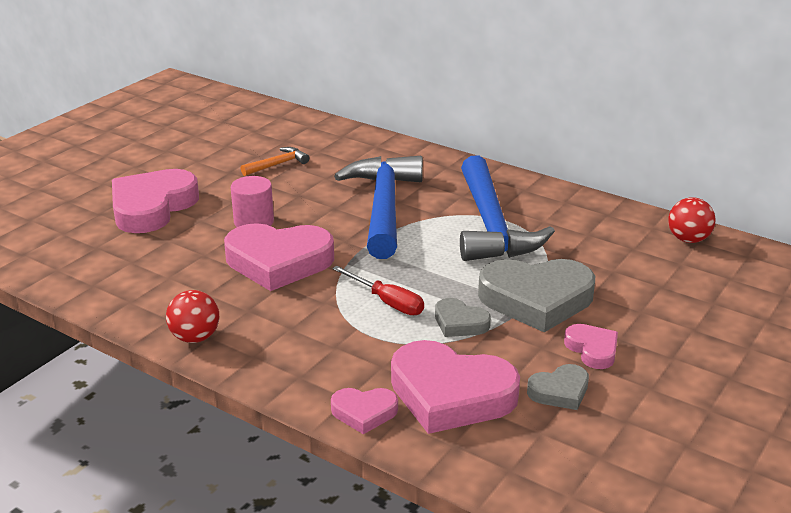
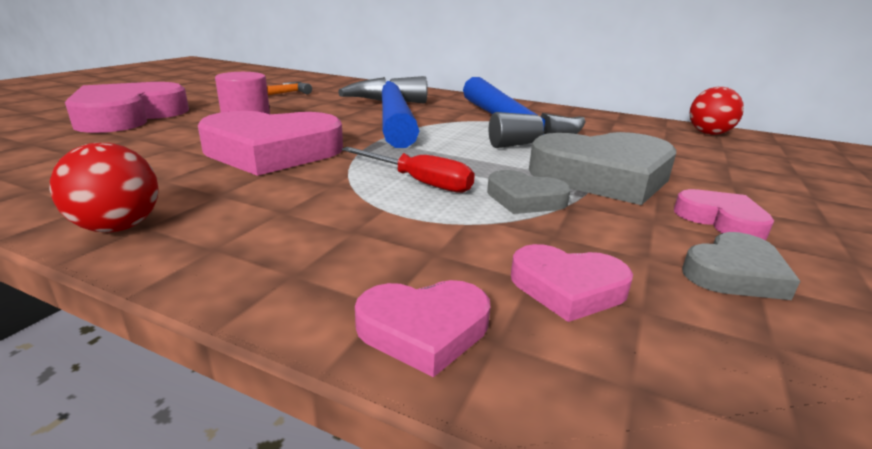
camera: 10 degrees left, 5 degrees down
pink heart [391,340,520,434] -> pink heart [511,244,633,322], size x0.50

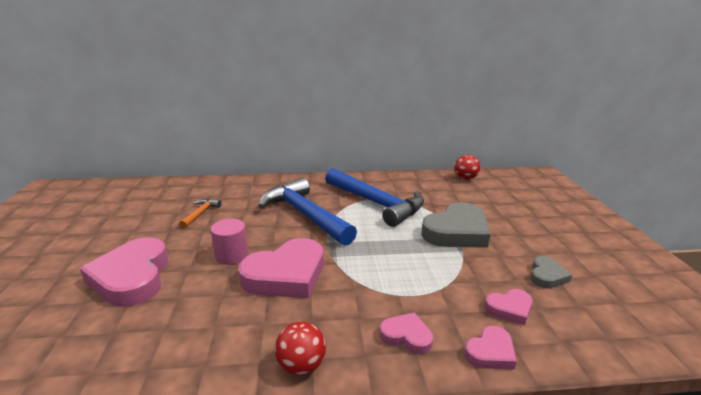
camera: 30 degrees left, 0 degrees up
red screwdriver [342,147,475,193] -> none
grey heart [487,170,571,214] -> none
pink heart [674,189,774,240] -> pink heart moved to [379,312,433,354]

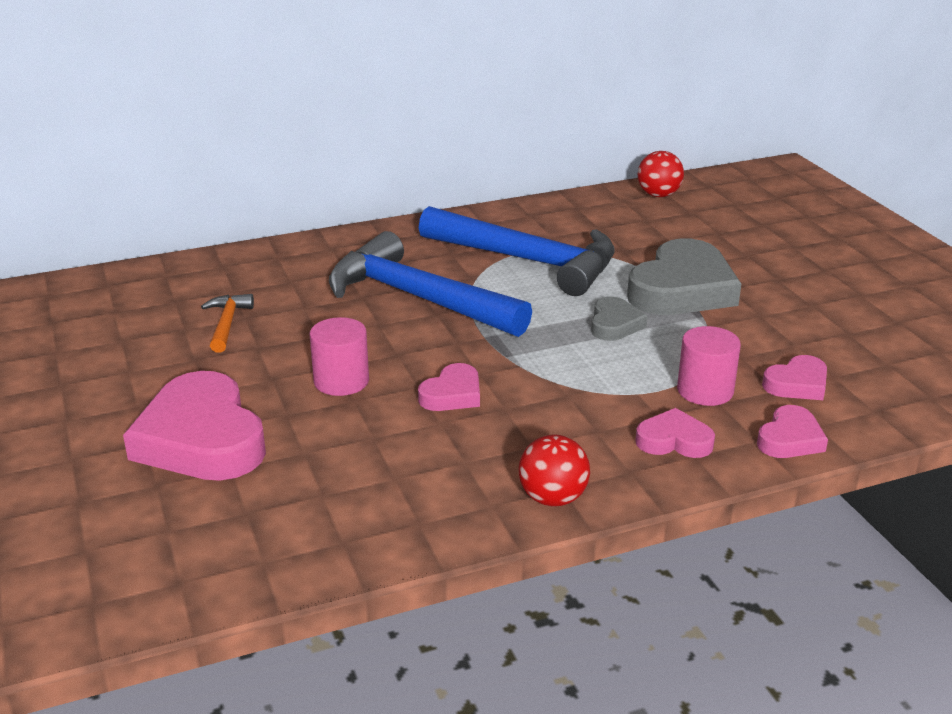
camera: 15 degrees left, 5 degrees up
pink heart [238,238,324,298] -> pink heart [418,363,480,411], size x0.50
grey heart [531,256,572,288] -> grey heart moved to [591,297,647,341]
none -> pink cylinder [677,326,741,406]

